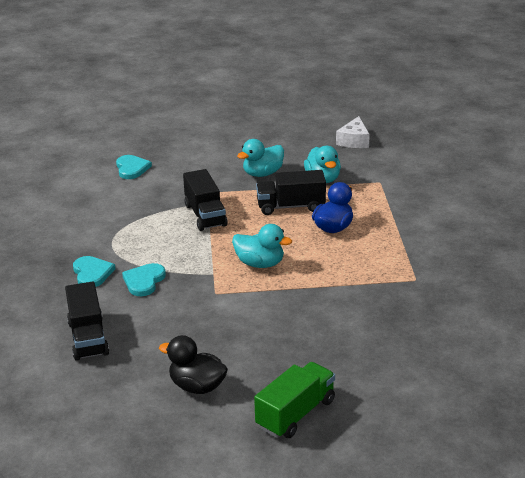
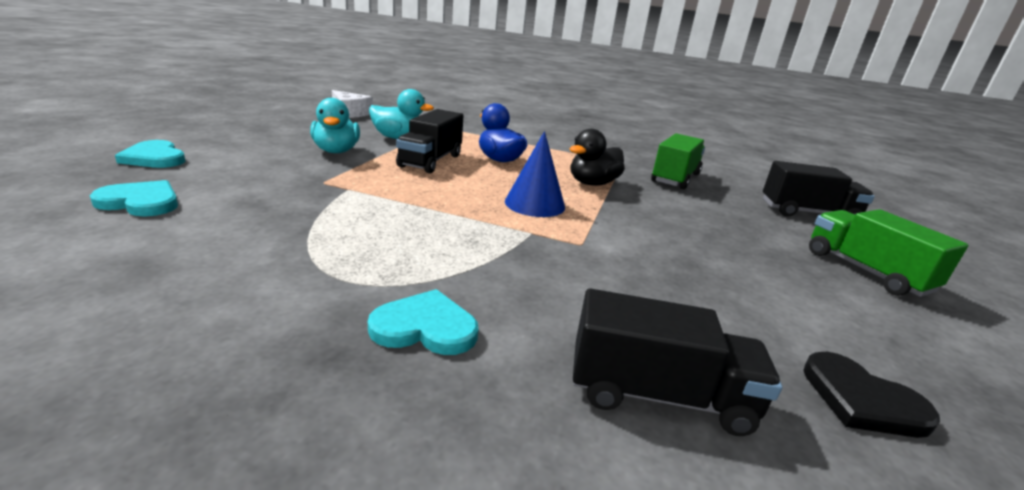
camera: 70 degrees left, 5 degrees down
turquoise heart [122,263,166,296] -> turquoise heart moved to [115,140,186,168]
black duck [159,335,228,394] -> black duck moved to [570,129,625,186]
black truck [183,169,228,231] -> black truck moved to [763,161,875,216]
turquoise duck [232,224,292,268] -> blue cone [505,131,565,217]
none -> green truck [651,133,705,189]
none -> black heart [803,352,940,438]

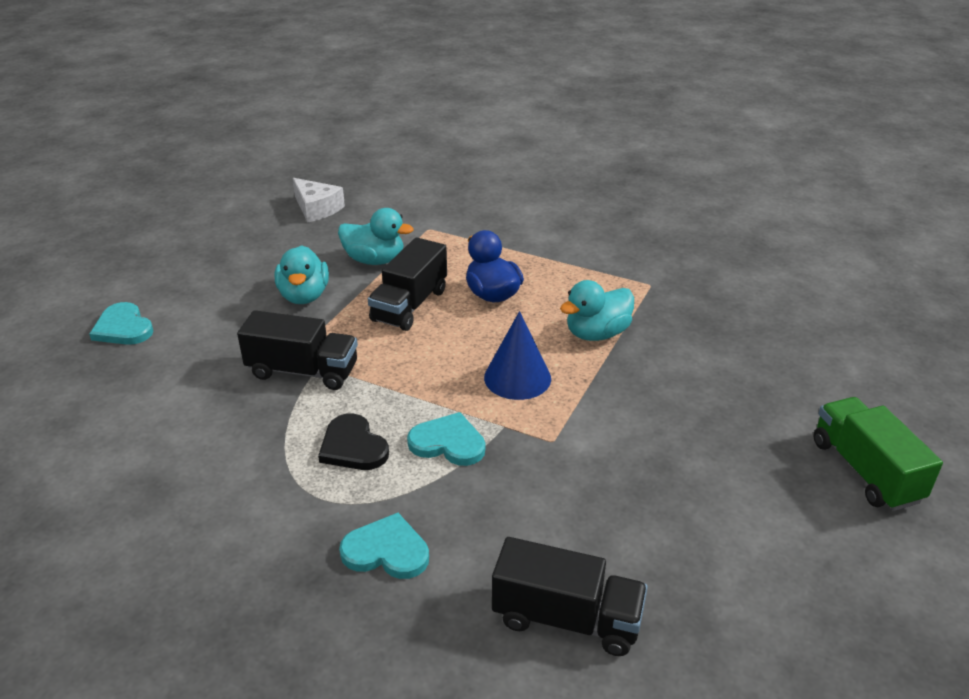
camera: 10 degrees right, 10 degrees up
turquoise heart [90,180,178,217] -> turquoise heart moved to [407,412,485,466]
black duck [570,129,625,186] -> turquoise duck [560,280,634,341]
green truck [651,133,705,189] -> none
black truck [763,161,875,216] -> black truck moved to [237,310,358,390]
black heart [803,352,940,438] -> black heart moved to [318,413,389,470]

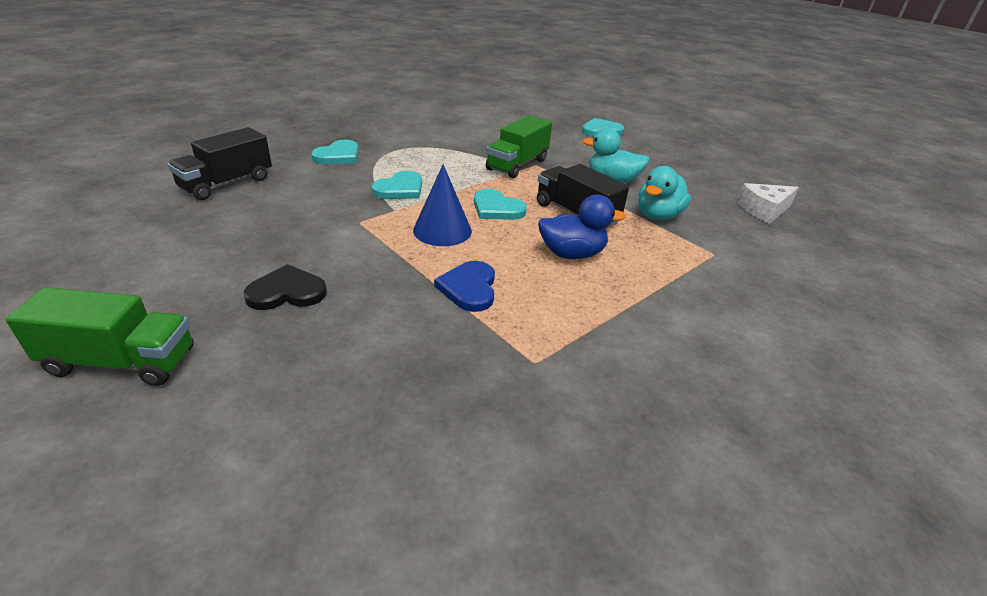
camera: 110 degrees right, 0 degrees up
black truck [237,310,358,390] -> green truck [486,115,552,178]
black heart [318,413,389,470] -> black heart moved to [244,264,327,310]
turquoise duck [560,280,634,341] -> blue heart [434,261,495,312]
none -> turquoise heart [474,189,527,220]

